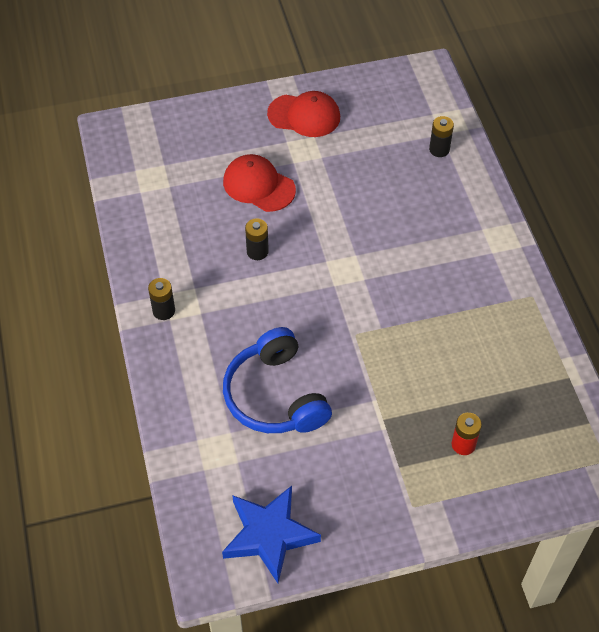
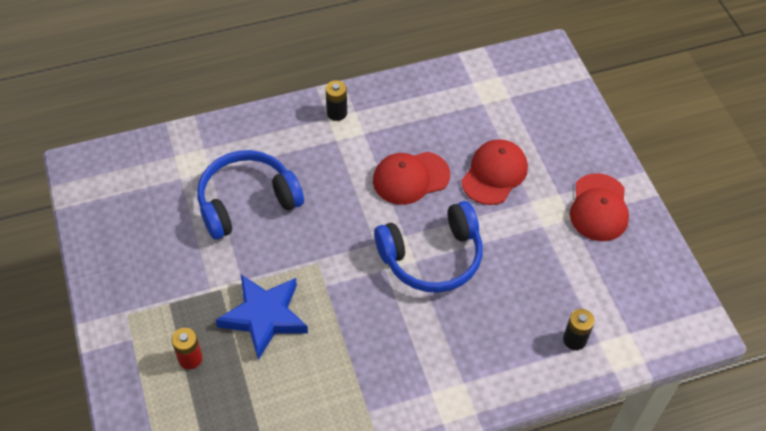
camera: 85 degrees right, 0 degrees up
blue star [222,486,321,583] -> blue star moved to [216,275,308,360]
black battery [245,218,269,260] -> red cap [373,152,450,205]
none -> blue headphones [374,201,483,293]

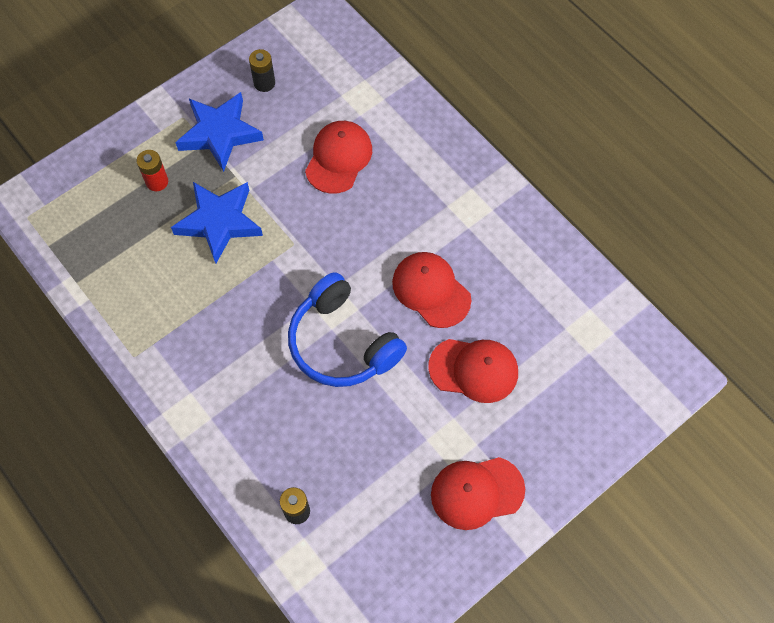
camera: 70 degrees right, 10 degrees up
blue headphones [197,150,304,239] -> red cap [305,121,372,194]
black battery [326,80,347,121] -> black battery moved to [249,49,275,92]
none -> blue star [175,92,264,172]

